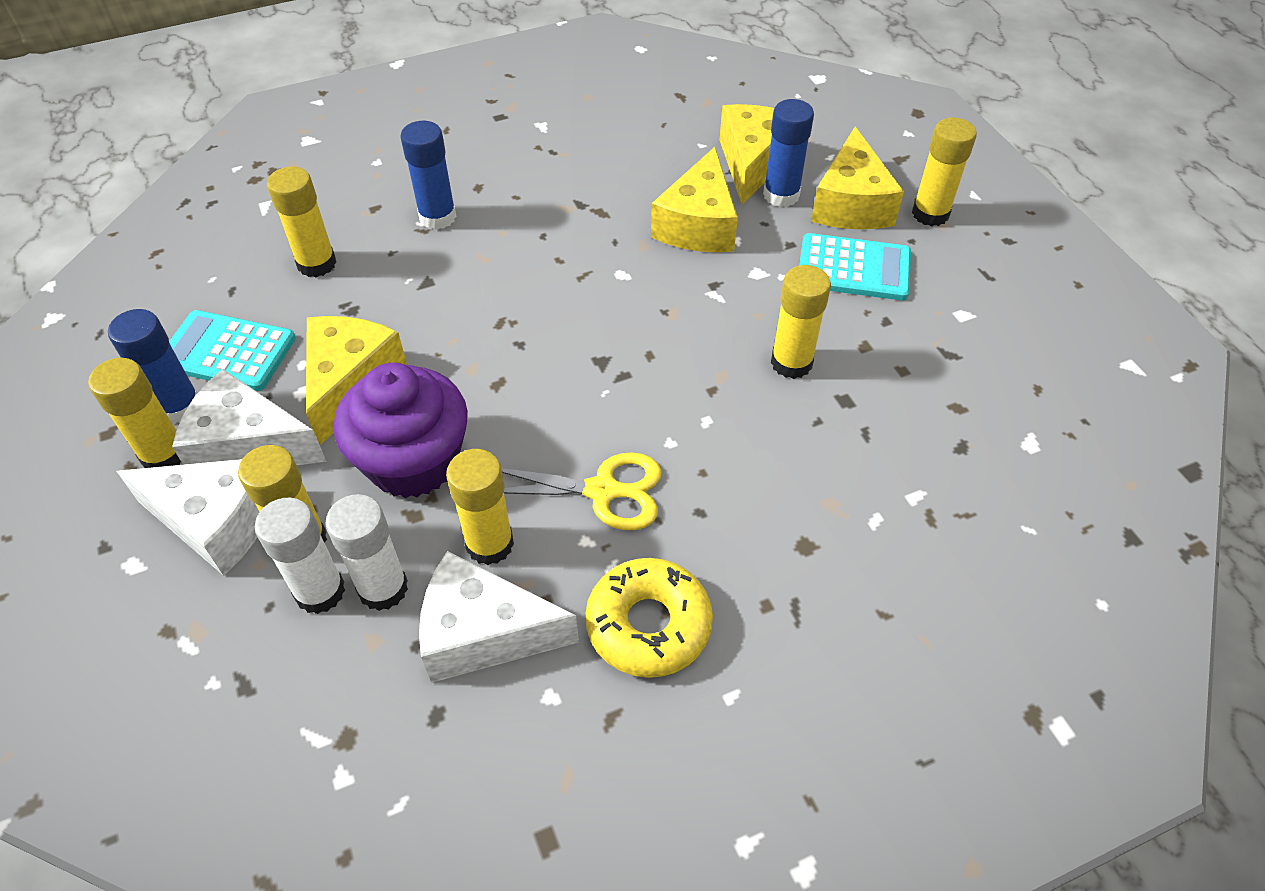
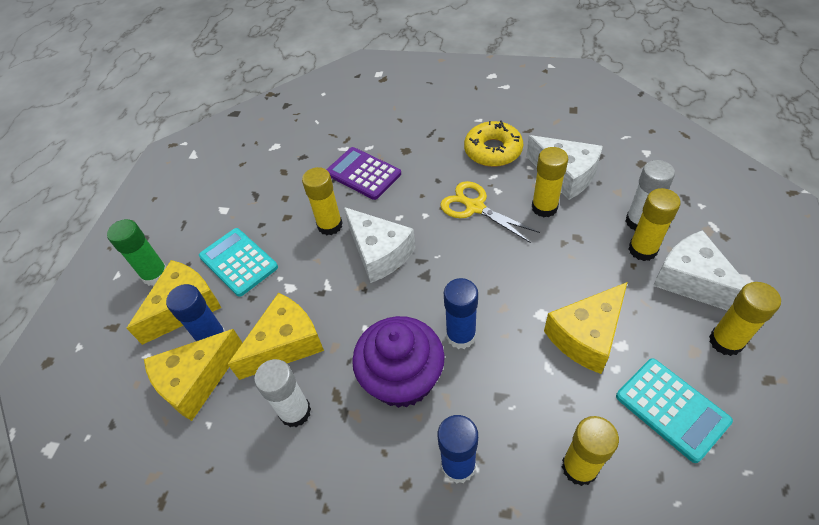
camera: 140 degrees left, 0 degrees up
blue glue stick [108,309,198,424] -> blue glue stick moved to [444,278,478,349]
white cheese [172,369,327,465] -> white cheese moved to [344,207,416,283]
white glue stick [325,494,408,611] -> white glue stick moved to [254,359,311,427]
purple cupcake [334,363,468,498] -> purple cupcake moved to [352,316,445,408]
yellow glue stick [912,117,977,226] -> green glue stick [107,219,167,286]
none -> purple calculator [326,147,401,200]

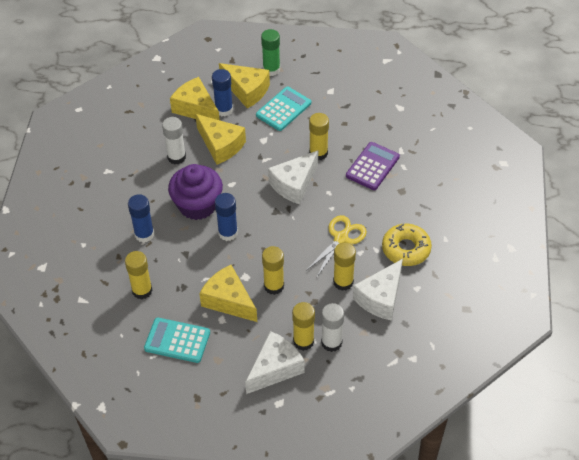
camera: 80 degrees right, 0 degrees up
turquoise calculator [616,358,733,463] -> turquoise calculator turned 60 degrees clockwise [144,317,210,363]
yellow glue stick [709,282,781,356] -> yellow glue stick moved to [262,246,284,295]

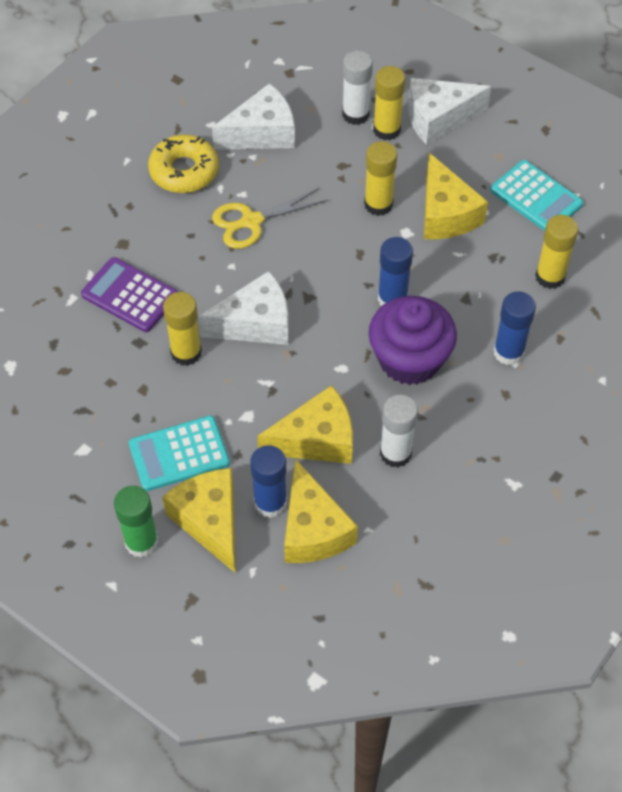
camera: 150 degrees left, 5 degrees up
yellow cheese [195,114,246,164] -> yellow cheese turned 90 degrees clockwise [257,385,353,464]
yellow glue stick [333,242,356,291] -> none
purple calculator [346,142,400,190] -> purple calculator turned 60 degrees clockwise [81,257,178,332]

